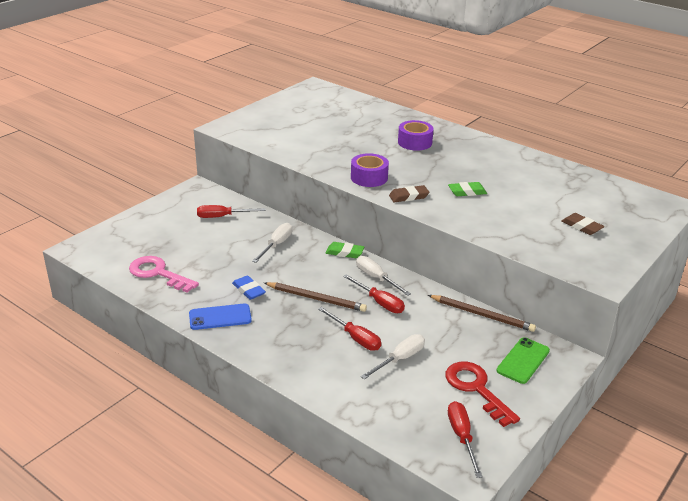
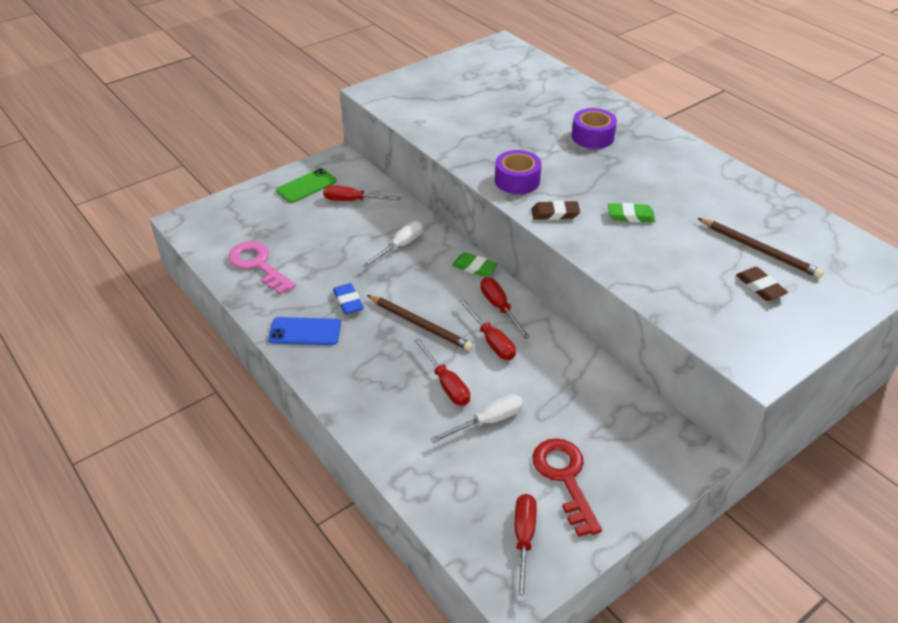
camera: 15 degrees right, 10 degrees up
white screwdriver [356,256,411,296] -> red screwdriver [480,277,530,339]
brown pencil [428,295,536,332] -> brown pencil moved to [698,218,824,278]
green phone [496,337,550,384] -> green phone moved to [276,168,337,203]

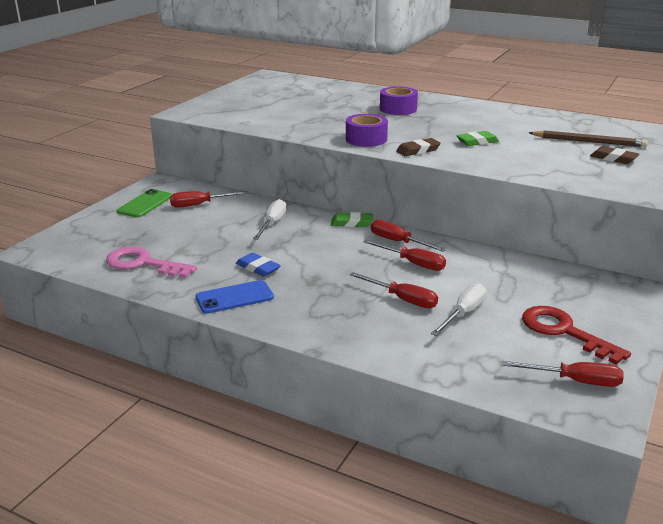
camera: 25 degrees left, 15 degrees down
brown pencil [367,295,473,351] -> none
red screwdriver [515,494,537,602] -> red screwdriver turned 120 degrees clockwise [502,361,624,387]

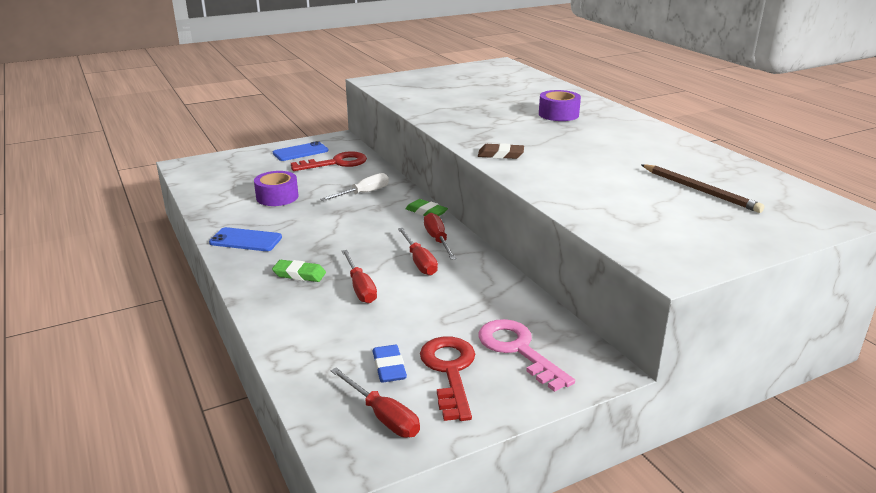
camera: 35 degrees right, 0 degrees up
pink key [106,247,197,278] -> pink key moved to [478,319,575,392]
green phone [117,189,172,218] -> blue phone [273,141,328,161]
red screwdriver [170,191,248,208] -> red key [291,151,367,171]
blue eraser [236,253,281,277] -> blue eraser moved to [373,345,407,383]
purple tape [346,114,388,147] -> purple tape moved to [254,171,298,206]
white screwdriver [431,283,486,336] -> none
green eraser [456,131,499,146] -> green eraser moved to [272,260,326,282]
brown eraser [590,146,640,164] -> none

